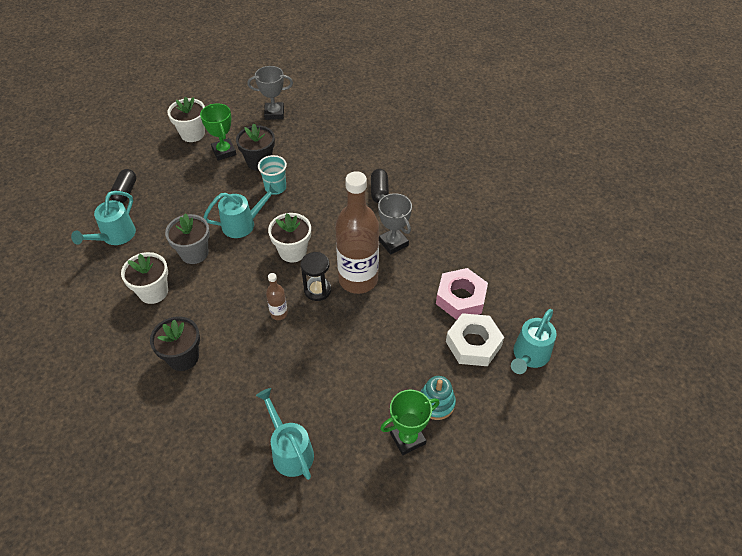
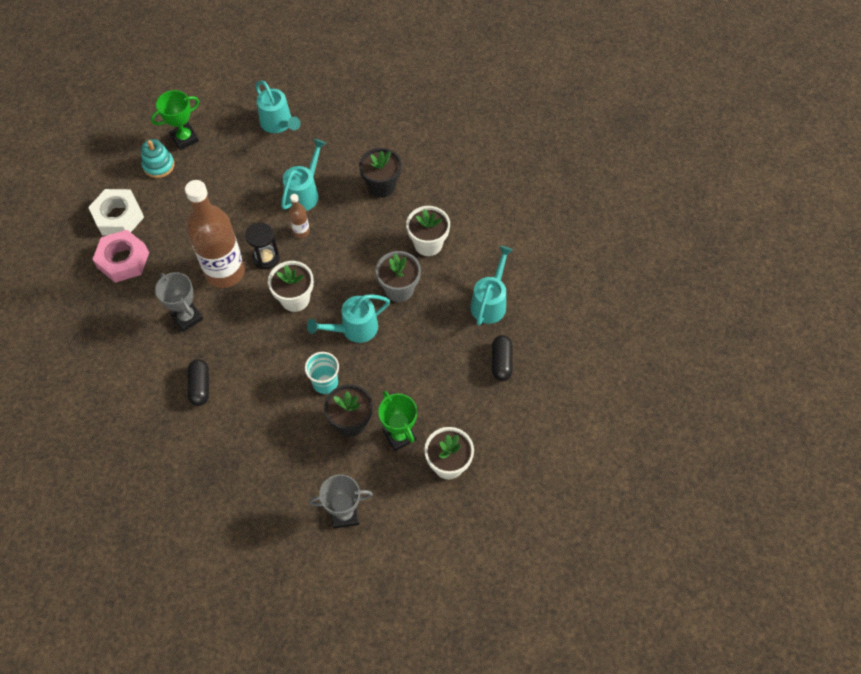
camera: 175 degrees right, 10 degrees up
turquoise watering can [511,309,557,374] -> turquoise watering can moved to [281,139,327,211]

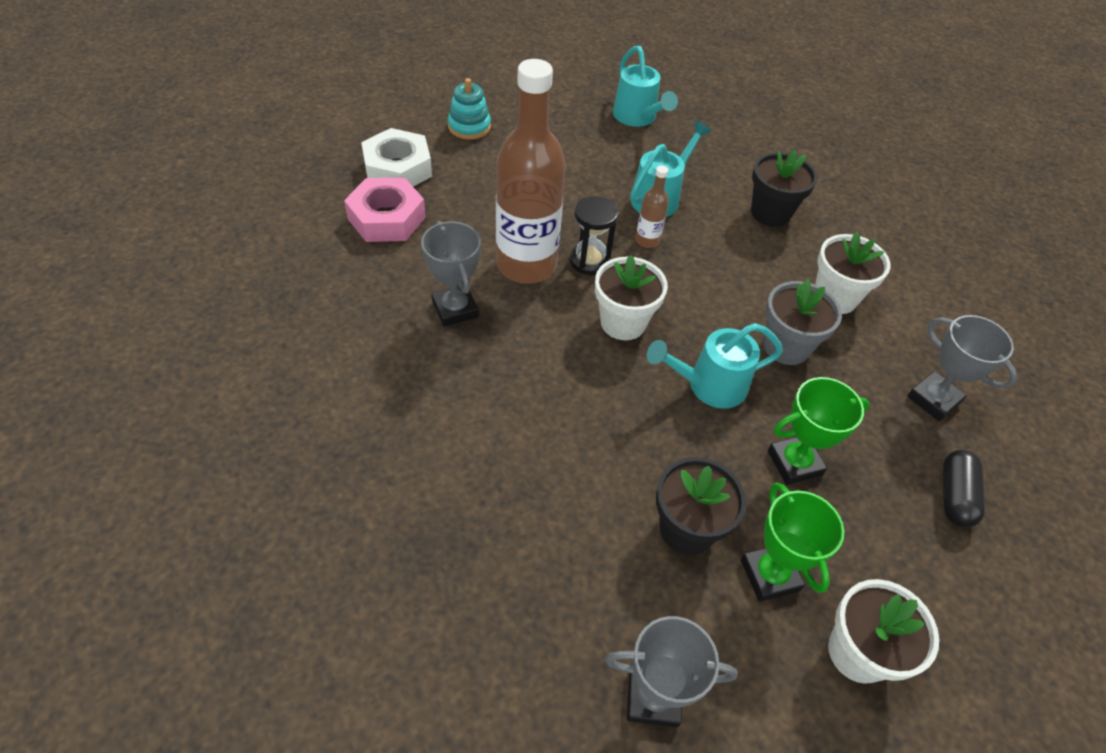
camera: 10 degrees right, 10 degrees down
green trophy [151,90,199,150] -> green trophy moved to [768,377,870,485]
black capsule [187,359,209,406] -> none
turquoise cup [305,352,339,394] -> none
turquoise watering can [471,246,513,325] -> grey trophy [907,315,1017,421]

